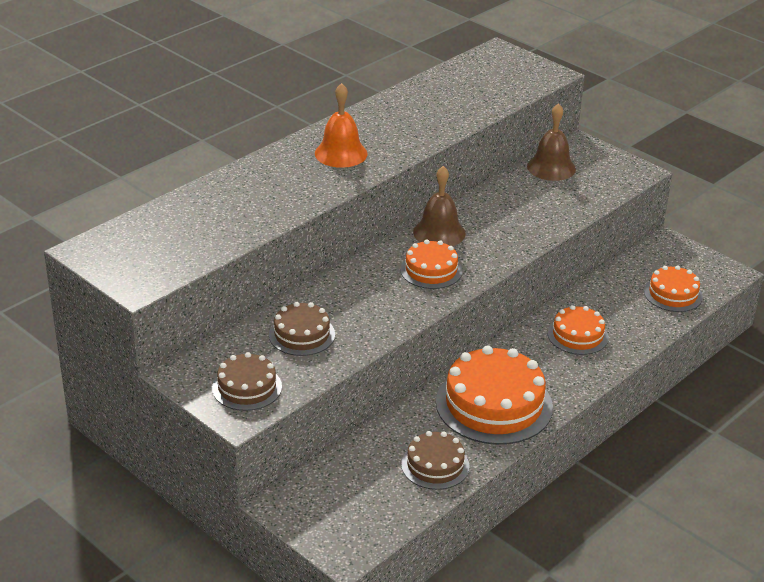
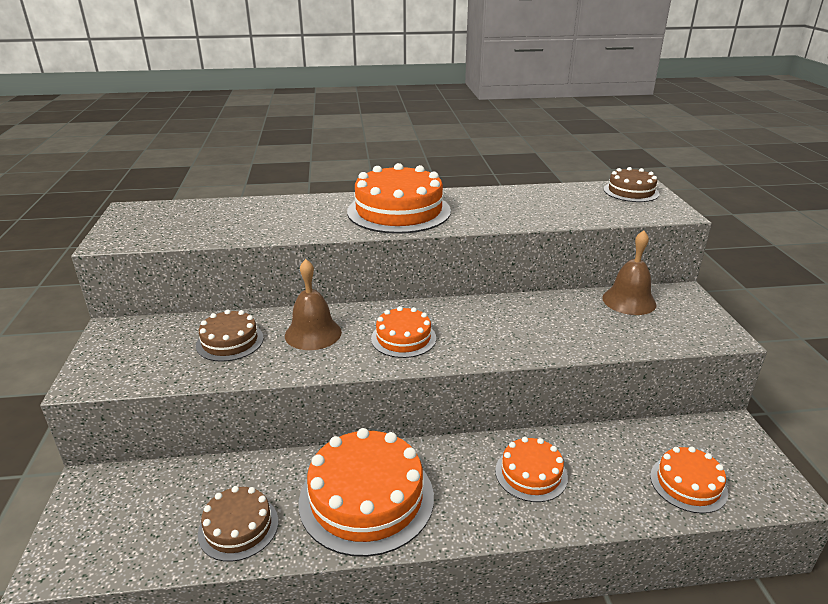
camera: 40 degrees right, 5 degrees down
brown cake [212,352,282,411] -> brown cake moved to [604,167,659,202]
orange bell [315,83,368,168] -> orange cake [347,163,451,234]
brown bell [413,166,466,246] -> brown bell moved to [285,259,342,350]

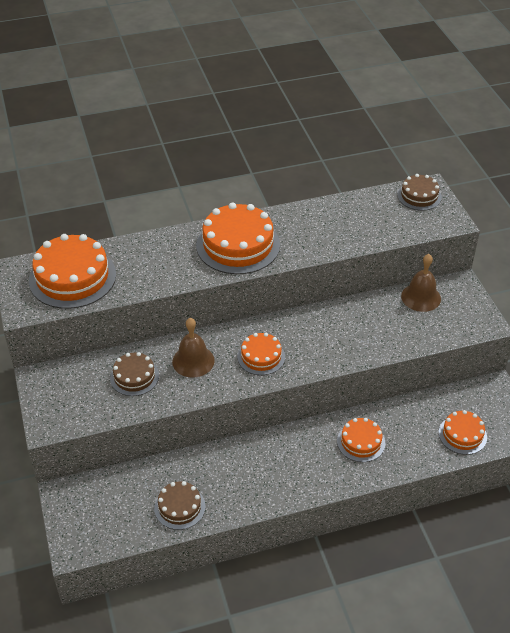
camera: 10 degrees left, 15 degrees up
orange cake [299,428,434,557] -> orange cake moved to [29,234,116,309]

